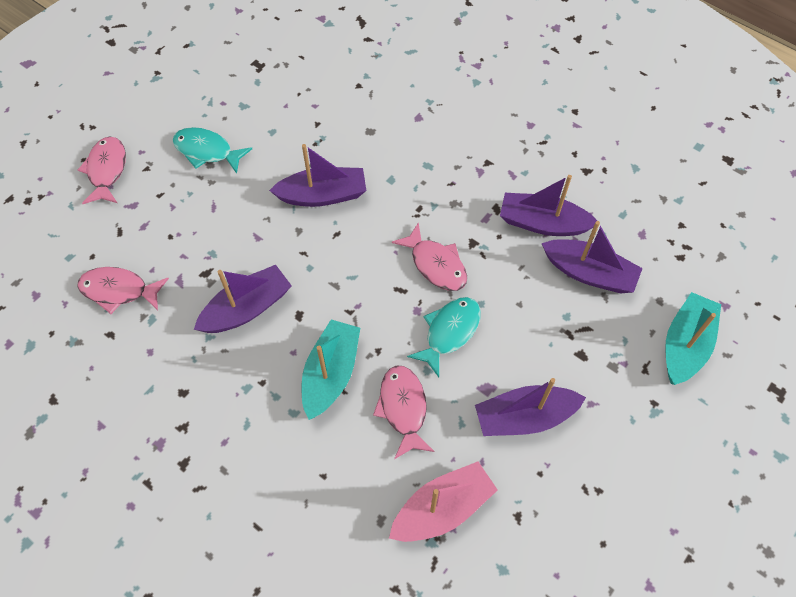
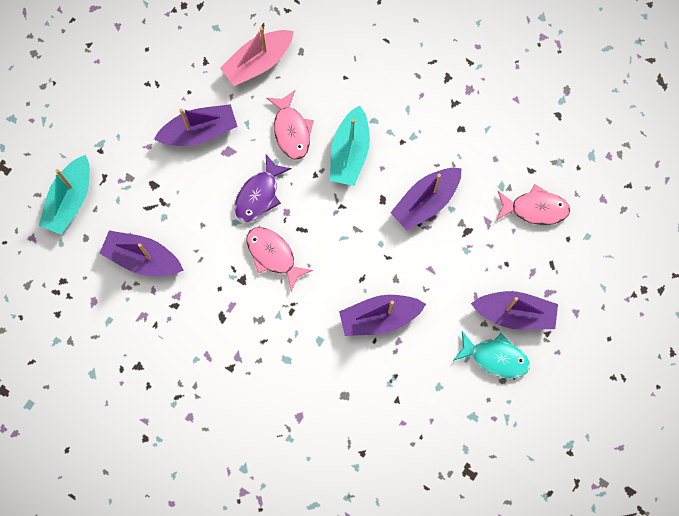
camera: 175 degrees right, 15 degrees up
pink fish [78,137,126,204] -> none
turquoise fish [407,297,481,377] -> purple fish [235,154,292,222]
purple boat [500,175,597,236] -> purple boat moved to [471,291,558,330]

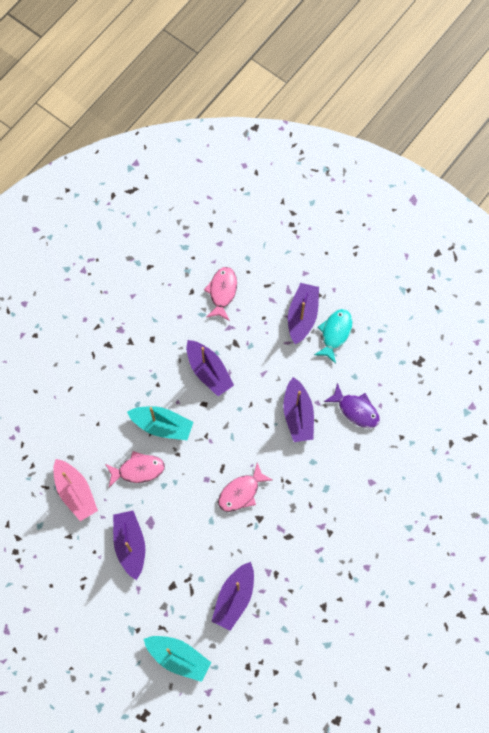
camera: 85 degrees left, 5 degrees down
purple fish [235,154,292,222] -> purple fish moved to [324,383,380,428]

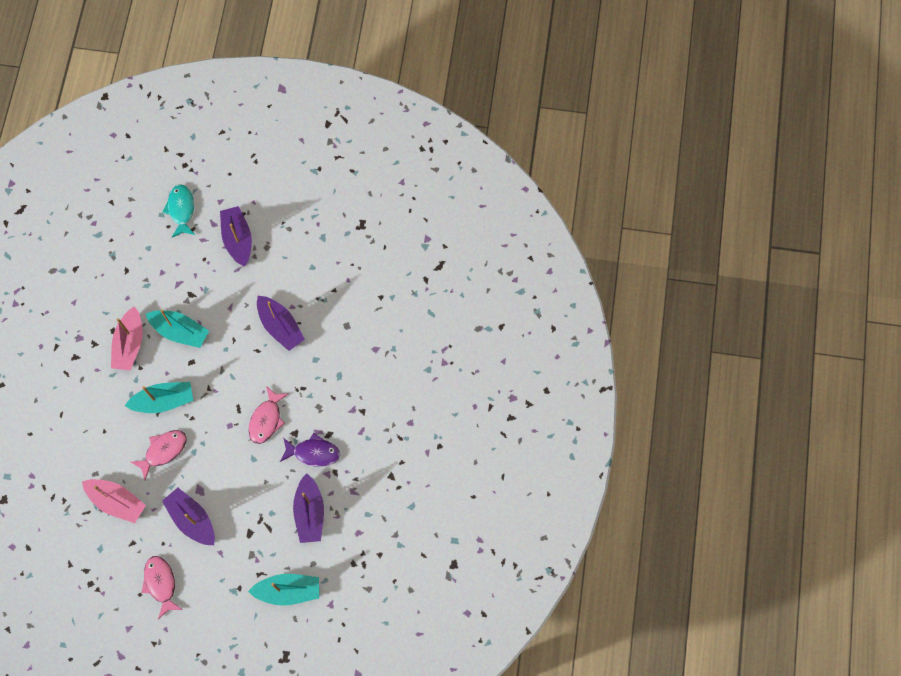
camera: 30 degrees left, 0 degrees up
purple boat [186,340,234,396] -> turquoise boat [146,309,209,348]
pink fish [204,267,237,321] -> pink fish moved to [141,556,183,619]
turquoise fish [314,309,353,364] -> turquoise fish moved to [162,184,195,238]
purple fish [324,383,380,428] -> purple fish moved to [280,433,340,467]
none -> pink boat [111,306,143,371]

